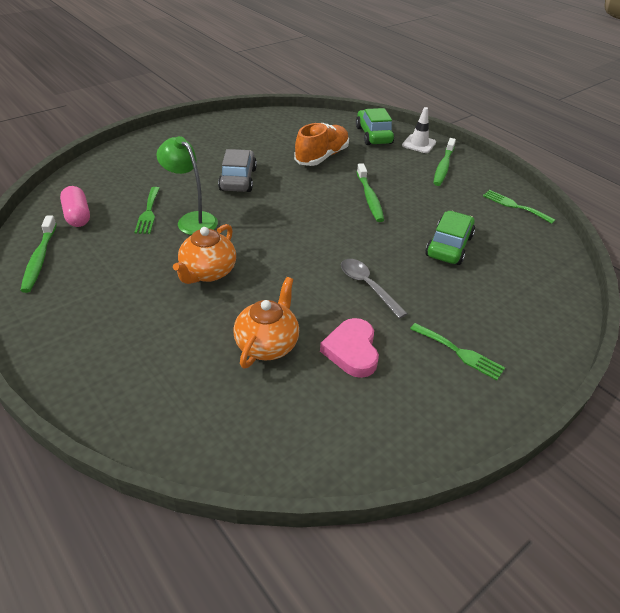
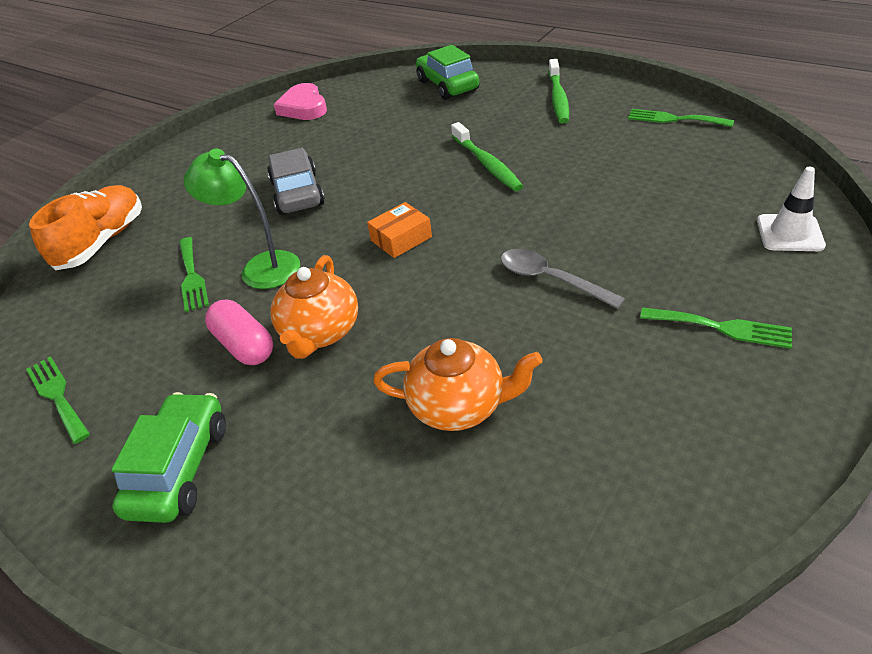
camera: 10 degrees left, 0 degrees up
green toothbrush [20,215,57,293] -> green fork [26,356,90,444]
pink capsule [60,186,90,227] -> pink capsule moved to [205,300,273,365]
orange teapot [233,277,299,368] -> orange teapot turned 90 degrees clockwise [373,338,543,431]
orange shoe [294,123,349,166] -> orange shoe moved to [29,185,142,270]
pink heart [320,318,379,378] -> pink heart moved to [274,83,327,120]
white traffic cone [402,107,436,153] -> white traffic cone moved to [757,167,826,251]
green car [425,211,475,265] -> green car moved to [111,392,226,523]
none -> orange box [367,202,432,258]

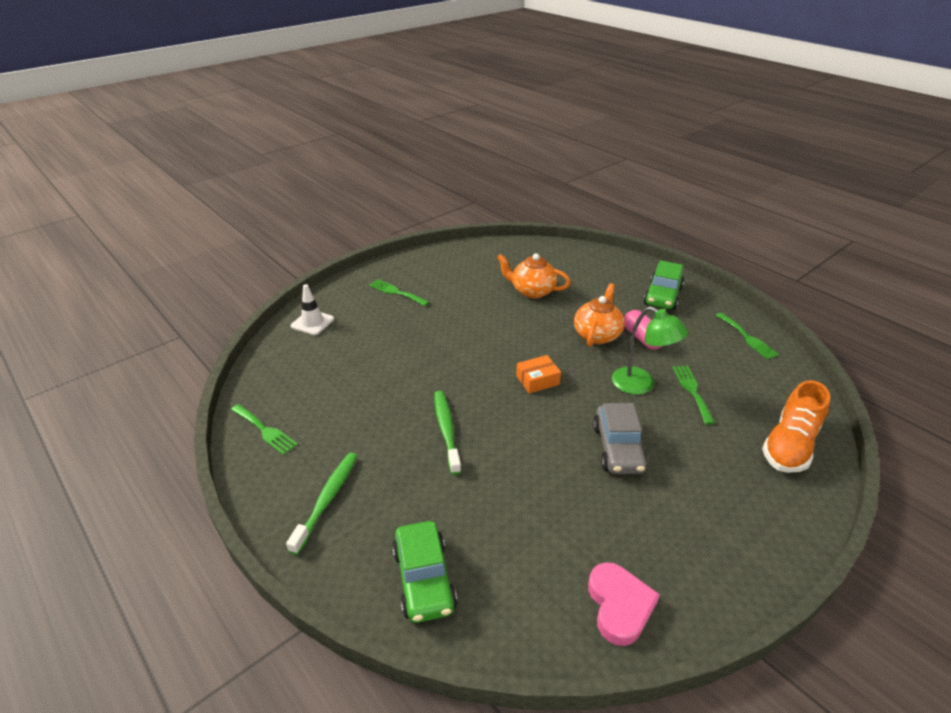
camera: 170 degrees left, 5 degrees down
grey spoon [501,249,626,309] -> none

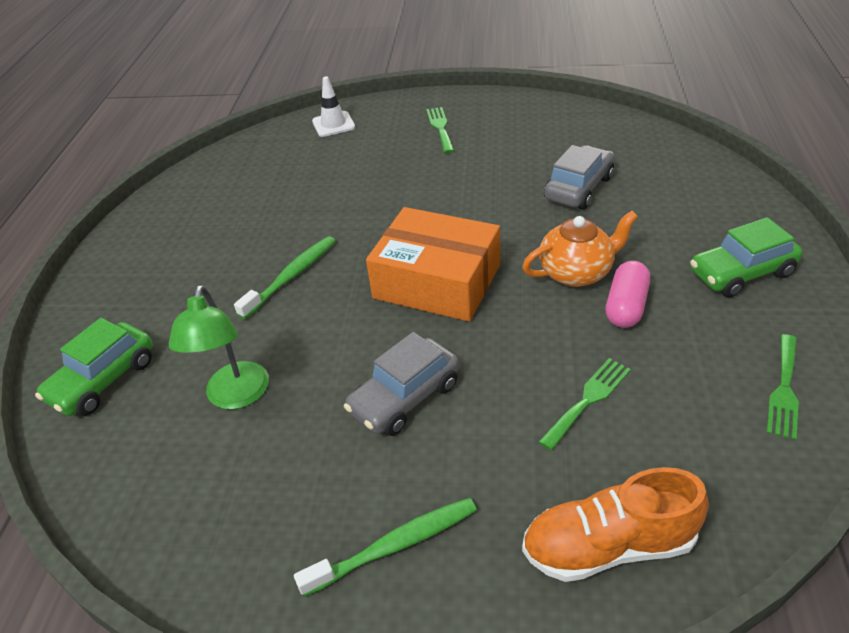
camera: 50 degrees right, 5 degrees up
green fork [231,404,298,455] -> none
green toothbrush [286,453,357,555] -> green toothbrush moved to [294,498,477,597]
orange teapot [497,253,571,298] -> grey car [544,145,614,209]
orange box [516,355,561,393] -> orange box [366,207,500,322], size x2.25
pink heart [588,562,660,646] -> none
green lamp [612,306,688,395] -> green lamp moved to [169,285,269,409]

